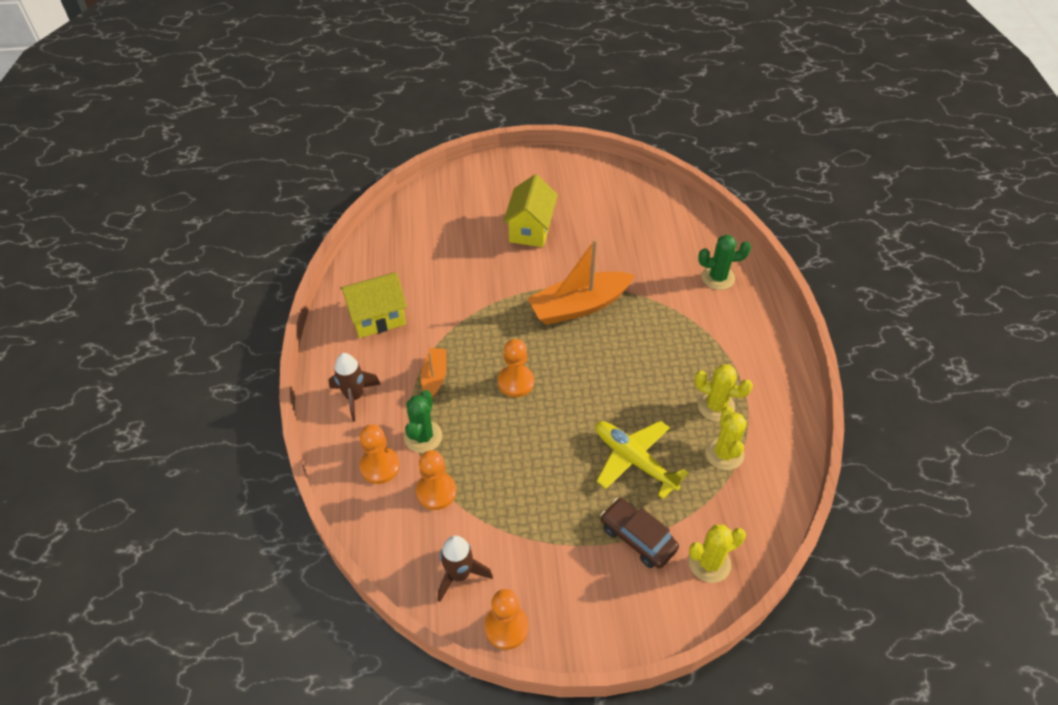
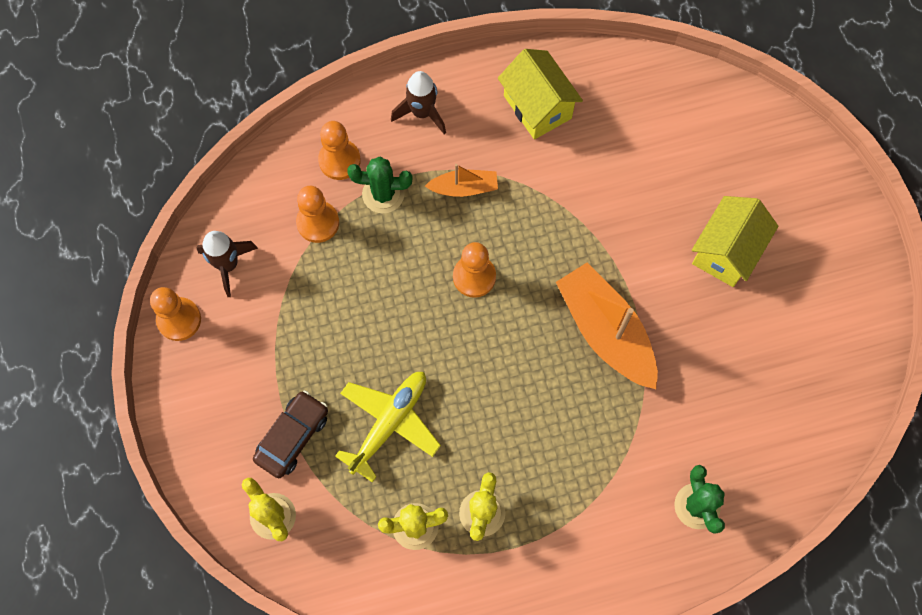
camera: 80 degrees right, 20 degrees up
yellow house [503,174,558,247] -> yellow house turned 60 degrees counterclockwise [692,196,778,287]

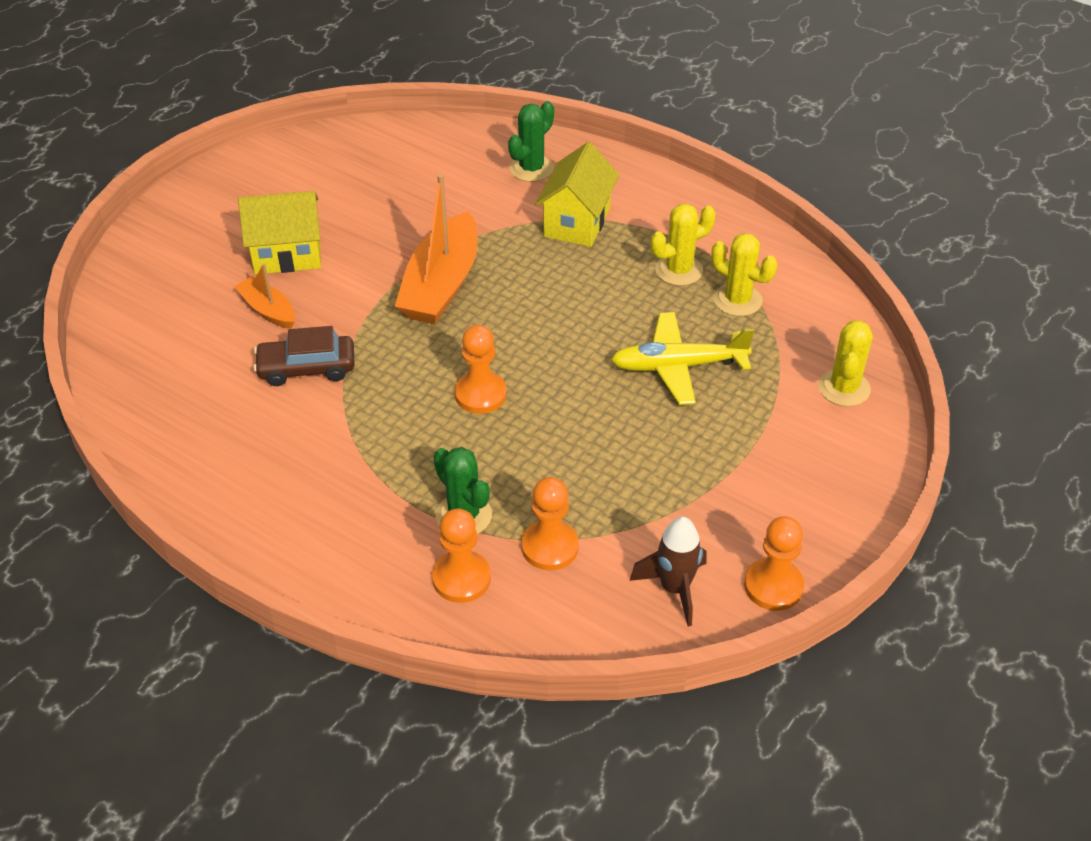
camera: 130 degrees left, 25 degrees down
brown car [253,390,328,478] -> brown car moved to [254,326,355,386]
brown rocket [391,71,446,135] -> none
orange boat [425,164,498,197] -> orange boat moved to [234,263,295,329]
yellow house [498,49,583,140] -> yellow house moved to [535,142,619,247]

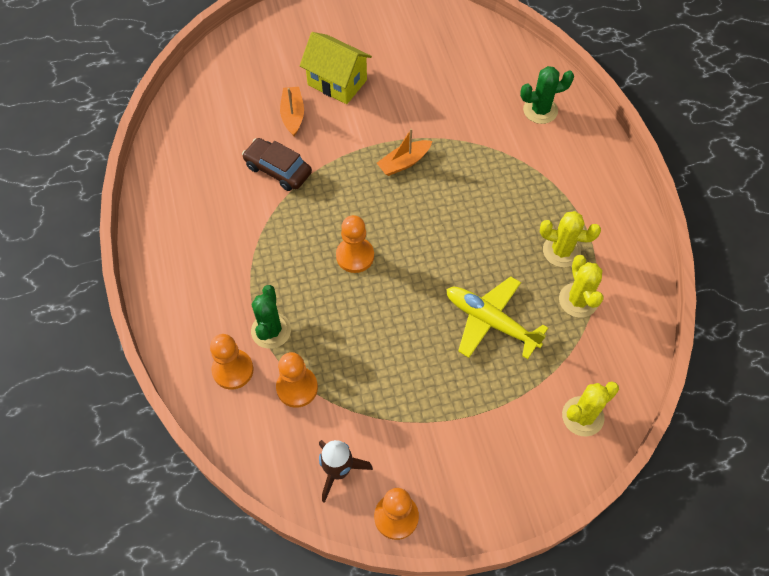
camera: 40 degrees right, 15 degrees up
orange boat [394,174,477,324] -> orange boat [377,128,432,176], size x0.53
yellow house [535,142,619,247] -> none

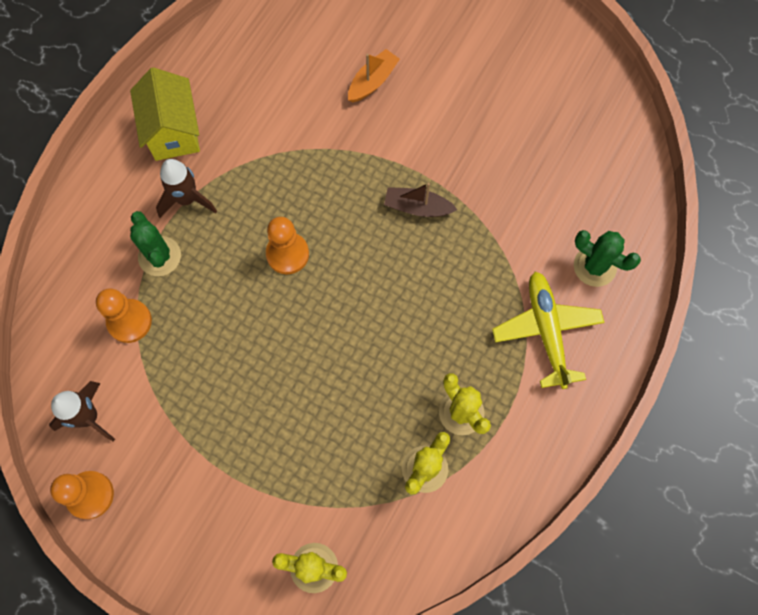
camera: 45 degrees right, 10 degrees up
orange pawn [210,334,253,390] -> none
brown car [242,138,312,191] -> none
green cactus [251,285,291,349] -> green cactus turned 75 degrees counterclockwise [130,211,181,276]
yellow house [300,32,372,104] -> yellow house moved to [130,67,200,161]
orange boat [377,128,432,176] -> brown boat [384,183,458,217]
yellow plane [446,276,548,359] -> yellow plane moved to [492,272,605,389]
none -> brown rocket [156,159,217,218]

